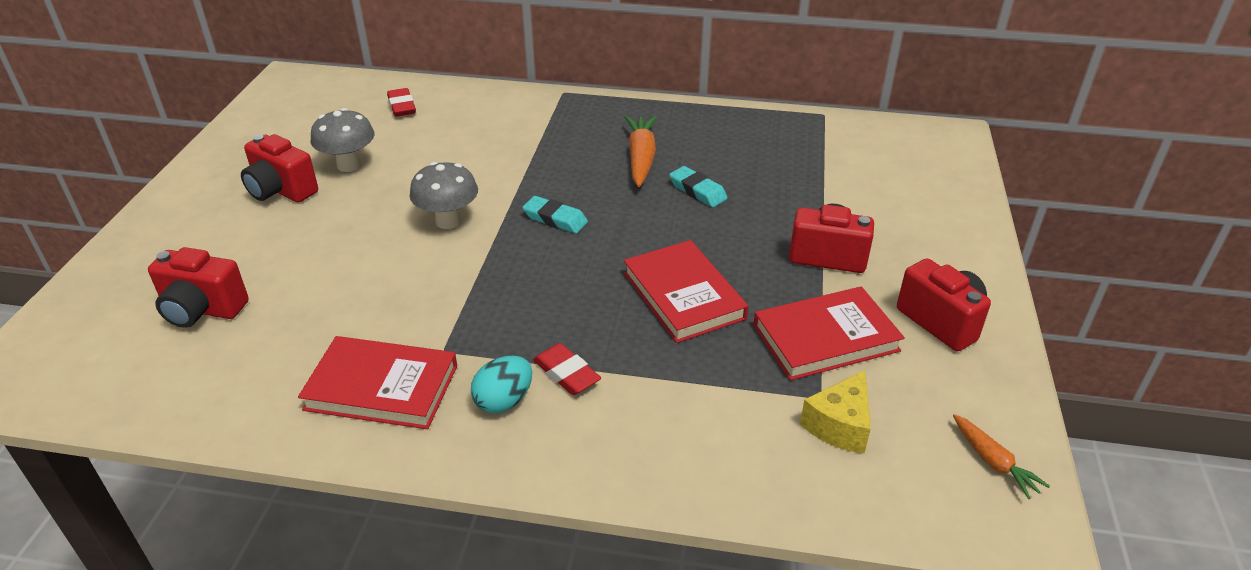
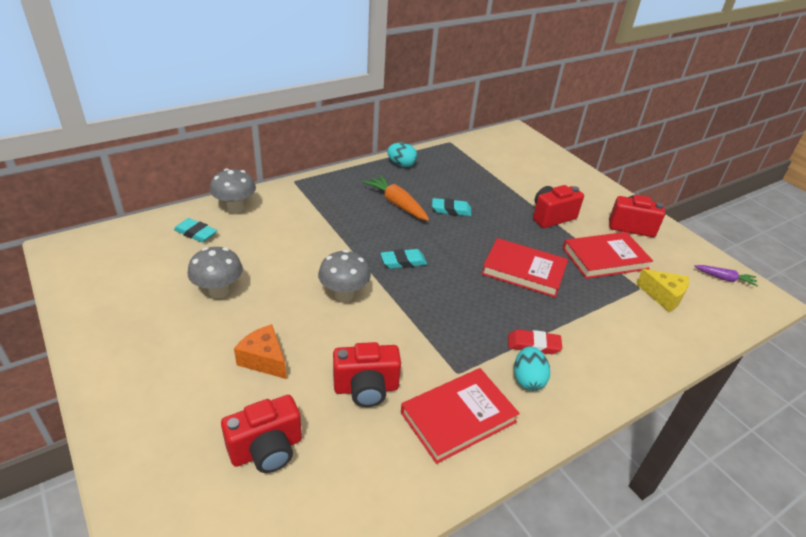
camera: 45 degrees left, 0 degrees up
red camera [241,134,318,203] -> red camera moved to [333,342,401,407]
red eraser [387,88,416,117] -> turquoise eraser [174,218,217,242]
red book [753,286,905,381] -> red book turned 45 degrees clockwise [563,232,653,279]
yellow cheese [800,370,871,453] -> yellow cheese turned 45 degrees counterclockwise [636,269,689,312]
orange carrot [953,414,1050,499] -> purple carrot [694,265,758,286]
none -> grey mushroom [210,169,256,213]
none -> orange cheese [234,324,287,379]
none -> turquoise egg [387,143,417,167]

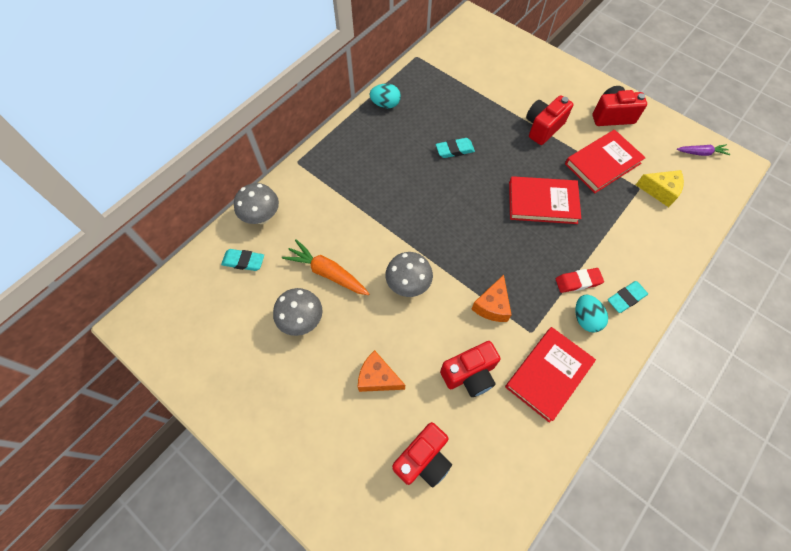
camera: 15 degrees left, 25 degrees up
orange carrot [362,175,429,221] -> orange carrot moved to [282,239,370,295]
turquoise eraser [381,249,427,269] -> turquoise eraser moved to [608,281,648,313]
none -> orange cheese [471,275,512,322]

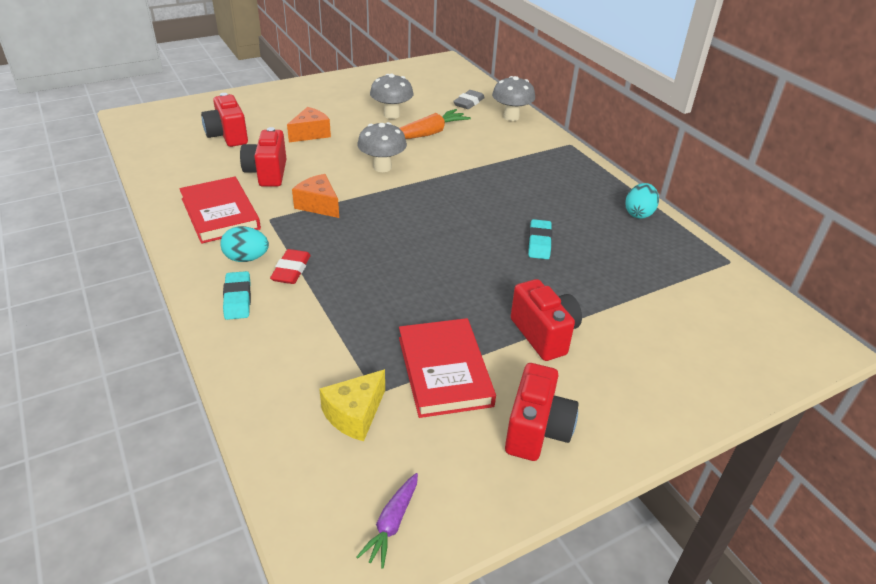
camera: 110 degrees right, 25 degrees down
turquoise eraser [221,249,264,271] -> grey eraser [453,90,485,109]
red book [509,176,581,224] -> none

